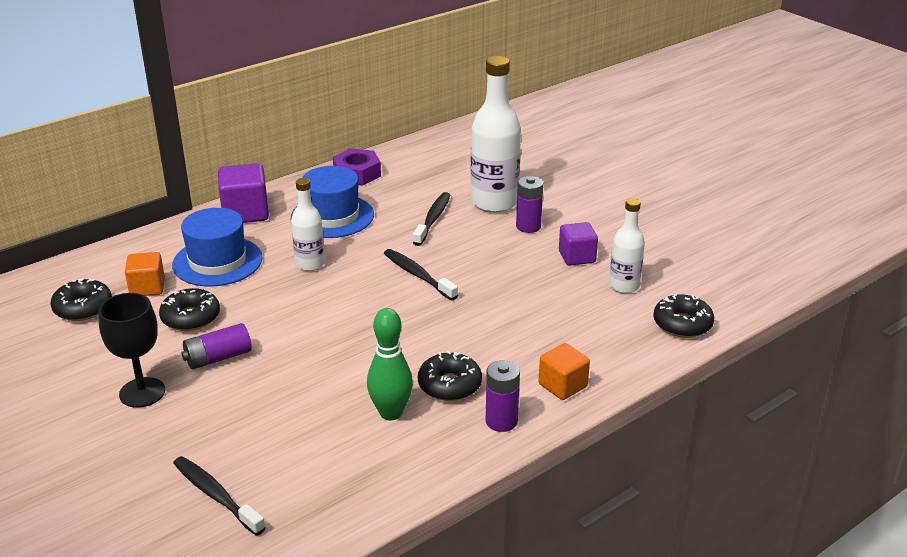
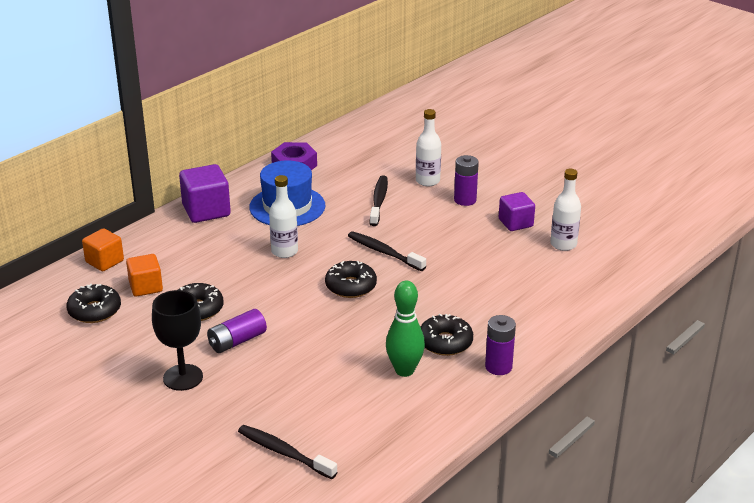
camera: 10 degrees left, 0 degrees up
blue hat [172,208,263,286] -> none
white bottle [470,56,521,213] -> white bottle [416,109,441,186], size x0.57
orange cube [538,343,590,400] -> orange cube moved to [82,228,124,271]
black donut [653,294,714,338] -> black donut moved to [325,261,377,298]

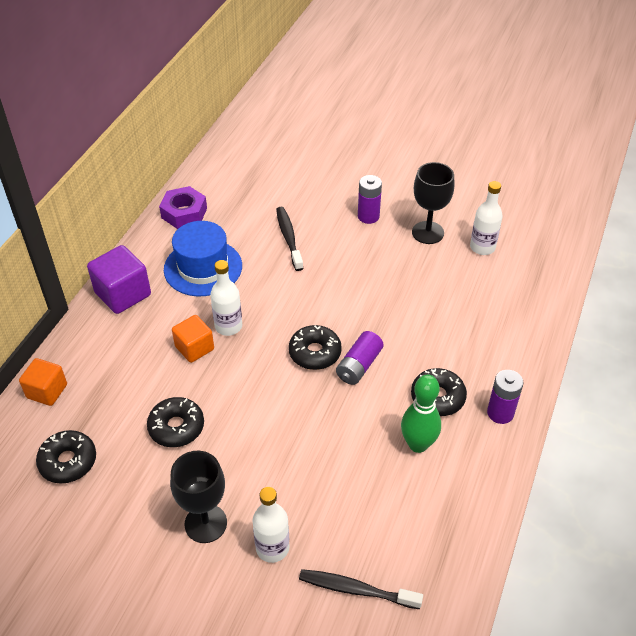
camera: 20 degrees left, 15 degrees up
orange cube [126,254,163,297] -> orange cube moved to [172,315,214,363]
purple battery [207,309,267,353] -> purple battery moved to [336,331,384,385]
black toothbrush [348,231,426,271] -> none
white bottle [416,109,441,186] -> white bottle moved to [252,487,289,563]
purple cube [499,192,535,231] -> black goblet [412,162,455,244]

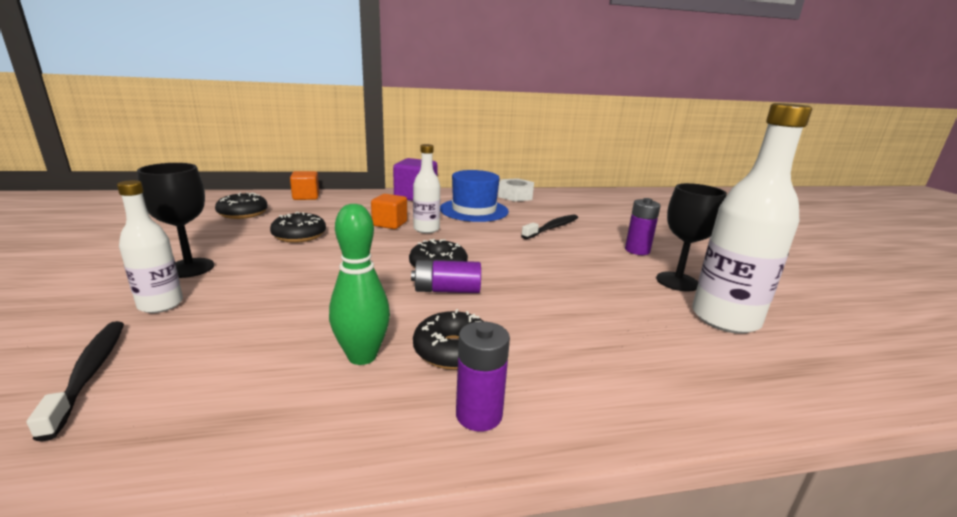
camera: 55 degrees right, 25 degrees down
purple nut [159,186,207,229] -> white nut [498,178,534,202]
white bottle [470,181,502,255] -> white bottle [692,103,812,334], size x1.75

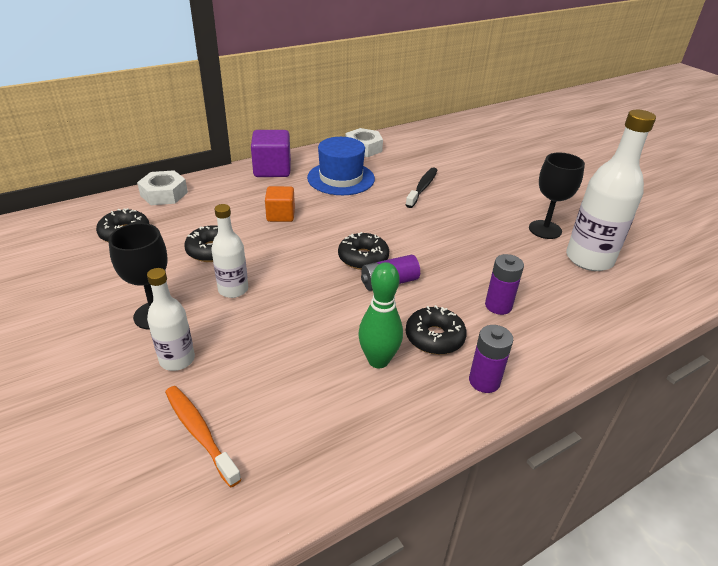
camera: 20 degrees left, 15 degrees up
black toothbrush [27,321,124,442] -> orange toothbrush [165,386,242,487]
orange cube [290,171,319,200] -> white nut [137,170,188,205]
white bottle [413,144,440,233] -> white bottle moved to [211,204,248,298]
purple battery [625,198,661,255] -> purple battery moved to [485,254,524,315]

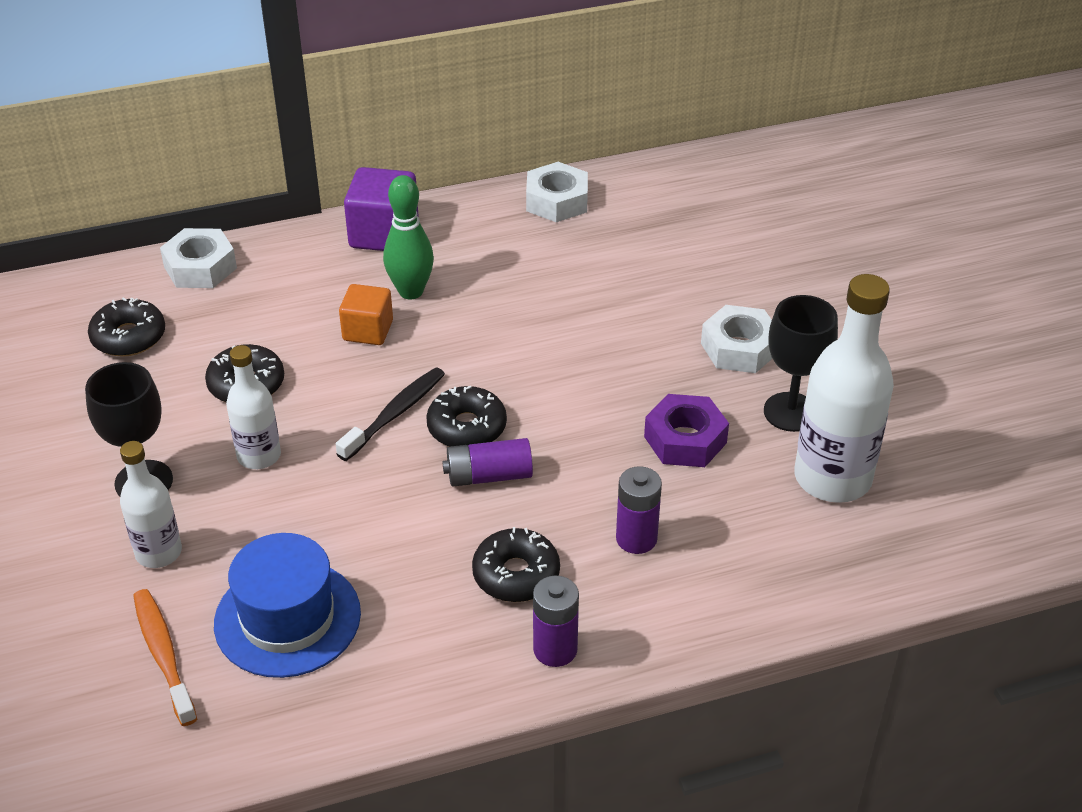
camera: 15 degrees right, 5 degrees up
blue hat [307,137,375,195] -> blue hat moved to [214,533,361,678]
green bowling pin [358,262,403,369] -> green bowling pin moved to [383,175,434,299]
black toothbrush [406,167,437,208] -> black toothbrush moved to [336,367,445,461]
none -> purple nut [644,394,729,467]
none -> white nut [701,305,773,373]

